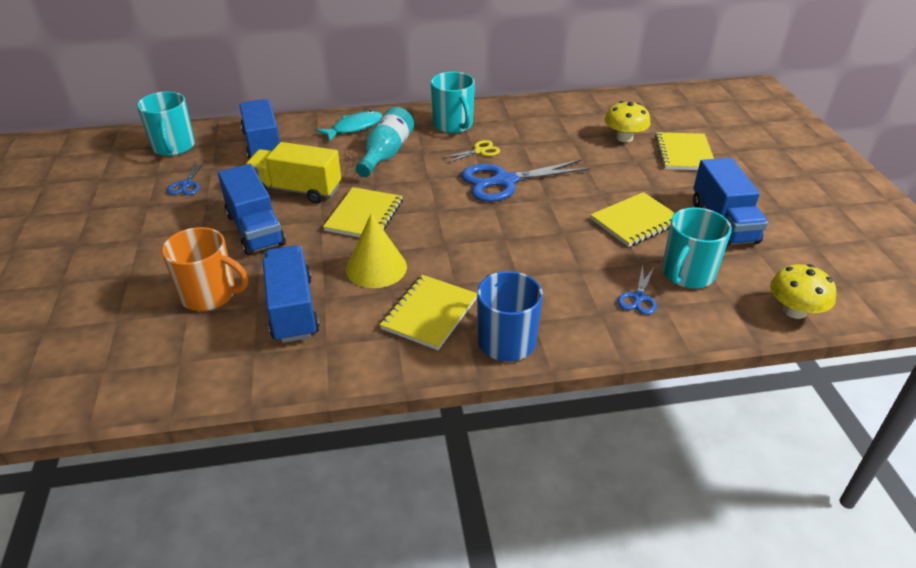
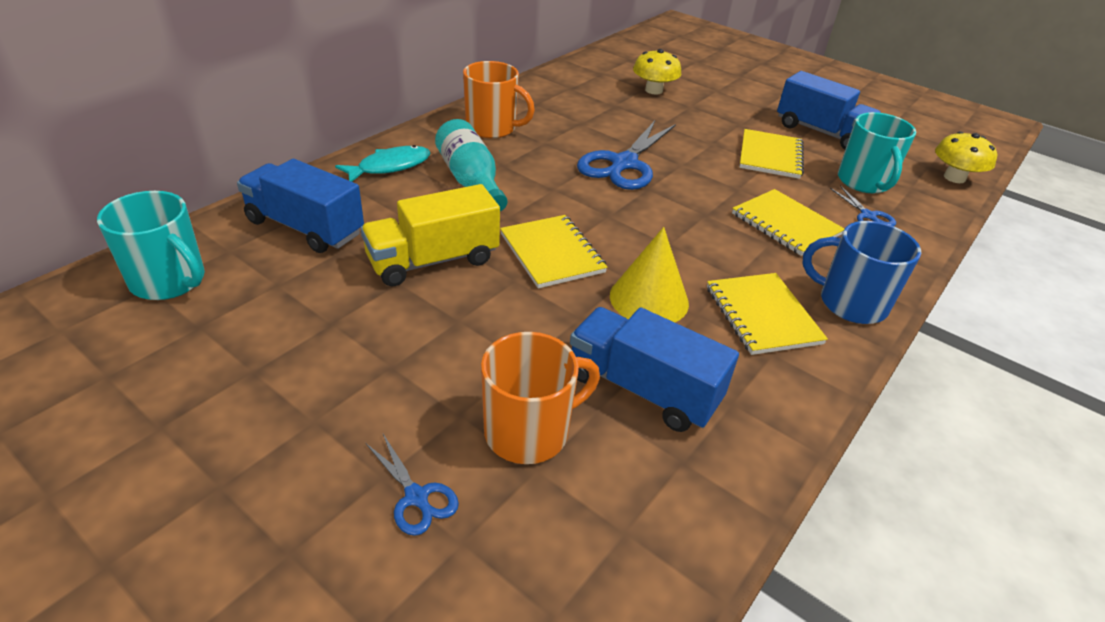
camera: 45 degrees left, 0 degrees up
blue scissors [167,161,205,195] -> blue scissors moved to [366,434,459,536]
blue truck [218,164,286,255] -> none
turquoise fish [316,111,383,141] -> turquoise fish turned 45 degrees clockwise [335,145,431,182]
turquoise mug [431,72,475,133] -> orange mug [463,61,535,138]
yellow scissors [442,140,500,163] -> none
yellow notebook [655,132,714,170] -> yellow notebook moved to [732,189,845,256]

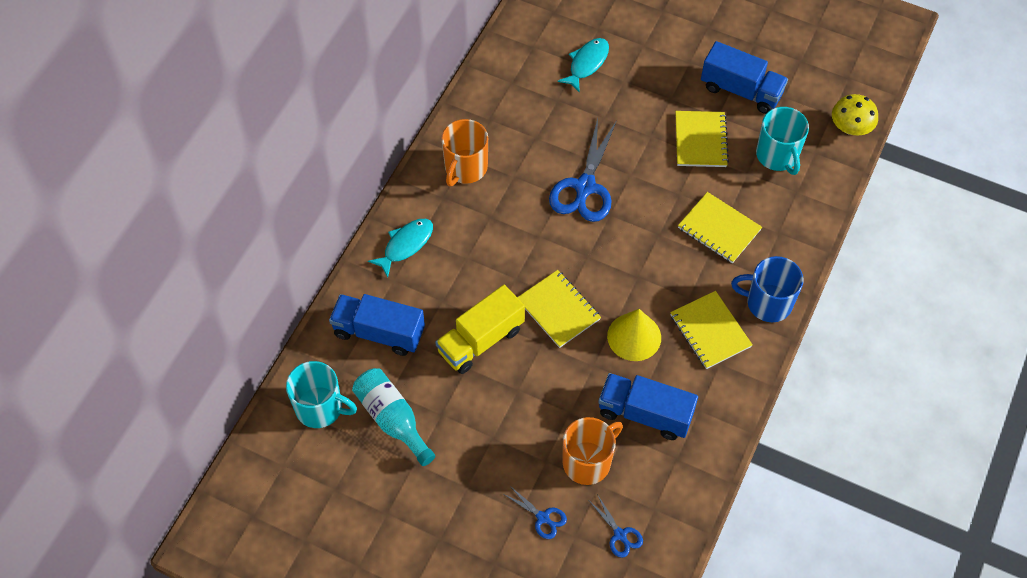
camera: 10 degrees left, 20 degrees up
turquoise bottle [435,119,507,211] -> turquoise bottle moved to [352,368,436,466]
orange mug [463,61,535,138] -> orange mug turned 105 degrees clockwise [441,119,488,186]
yellow mushroom [633,49,681,95] -> turquoise fish [557,38,609,93]
blue scissors [830,186,896,226] -> blue scissors moved to [589,494,643,558]

